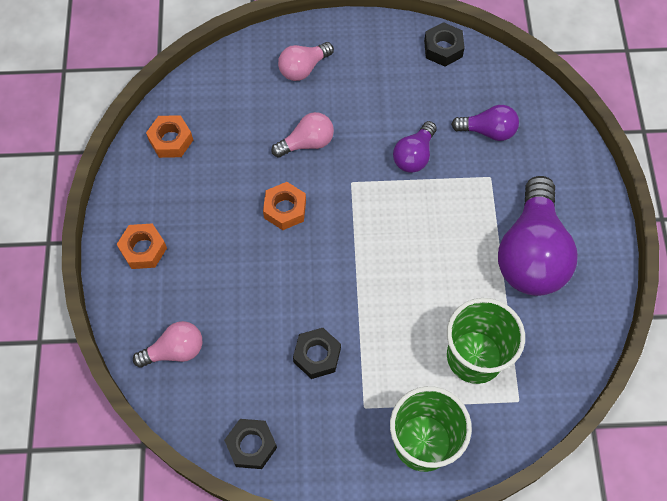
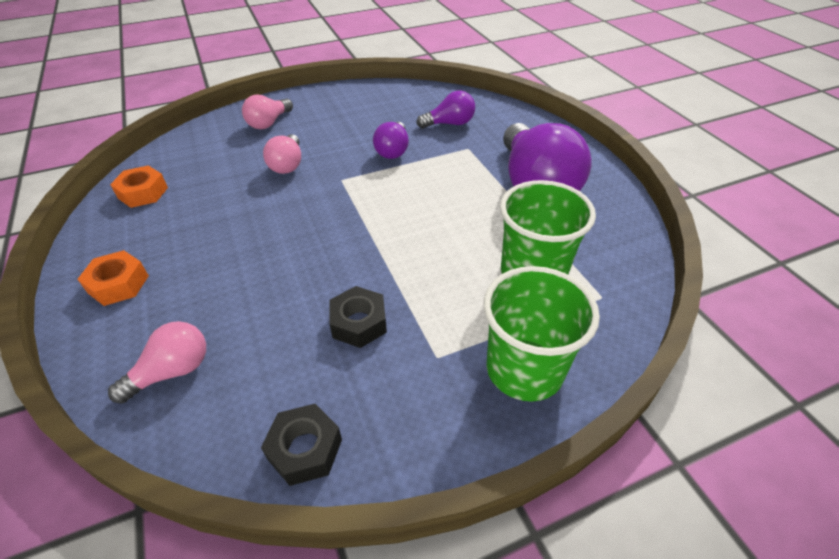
camera: 20 degrees left, 20 degrees down
orange nut [263,182,306,230] -> none
pink light bulb [271,112,334,158] -> pink light bulb turned 135 degrees clockwise [263,134,301,174]
black nut [424,22,465,66] -> none

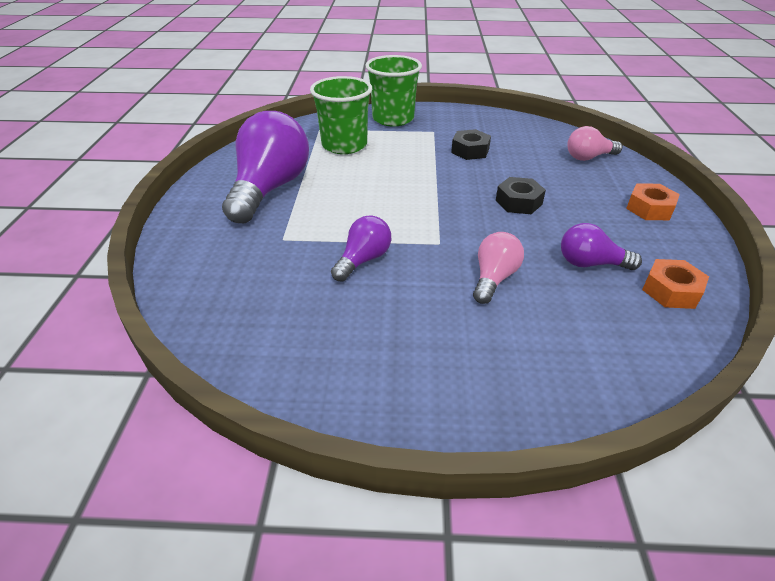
camera: 155 degrees left, 5 degrees down
pink light bulb [242,94,293,129] -> none
black nut [261,404,342,486] -> black nut moved to [496,177,546,214]
purple light bulb [416,90,475,128] -> purple light bulb moved to [561,223,642,270]

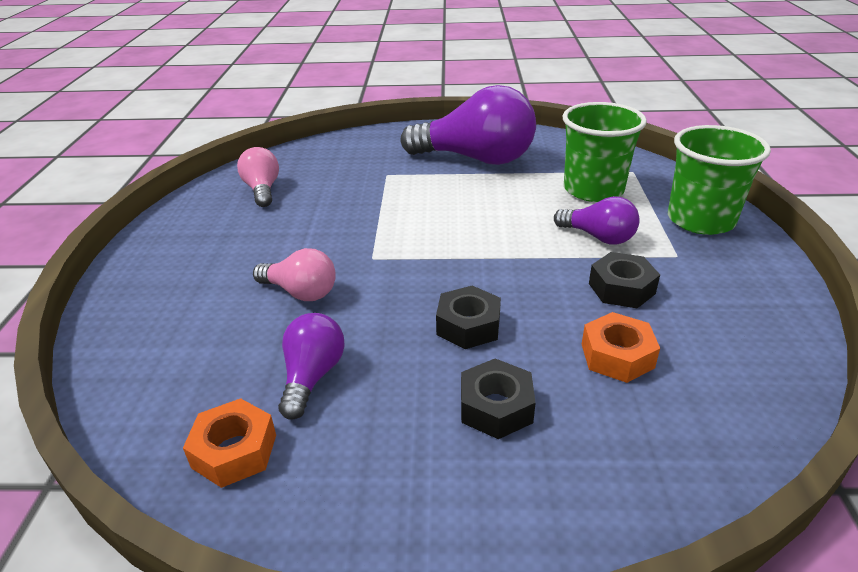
camera: 90 degrees right, 5 degrees down
purple light bulb [331,215,391,281] -> purple light bulb moved to [554,196,640,245]
pink light bulb [568,126,623,161] -> pink light bulb moved to [237,147,279,207]
orange nut [626,183,680,220] -> orange nut moved to [582,312,660,383]
none -> black nut [461,358,536,439]

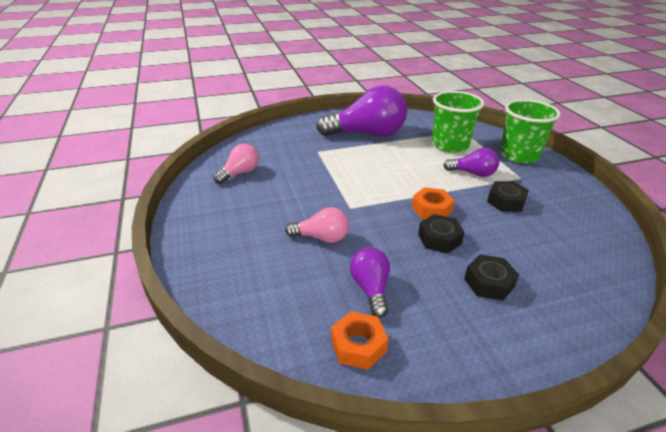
camera: 20 degrees left, 0 degrees up
pink light bulb [237,147,279,207] -> pink light bulb turned 75 degrees clockwise [213,144,259,184]
orange nut [582,312,660,383] -> orange nut moved to [412,187,455,219]

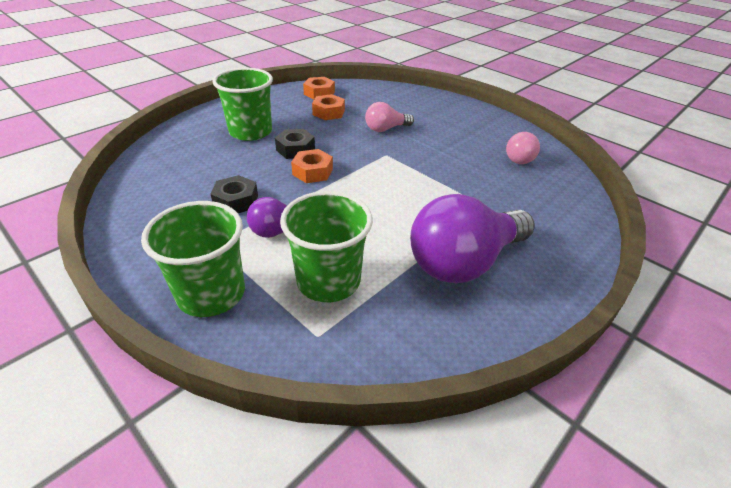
camera: 150 degrees right, 5 degrees up
purple light bulb [350,247,390,318] -> orange nut [312,94,345,120]
black nut [464,254,519,301] -> green cup [212,68,273,141]

